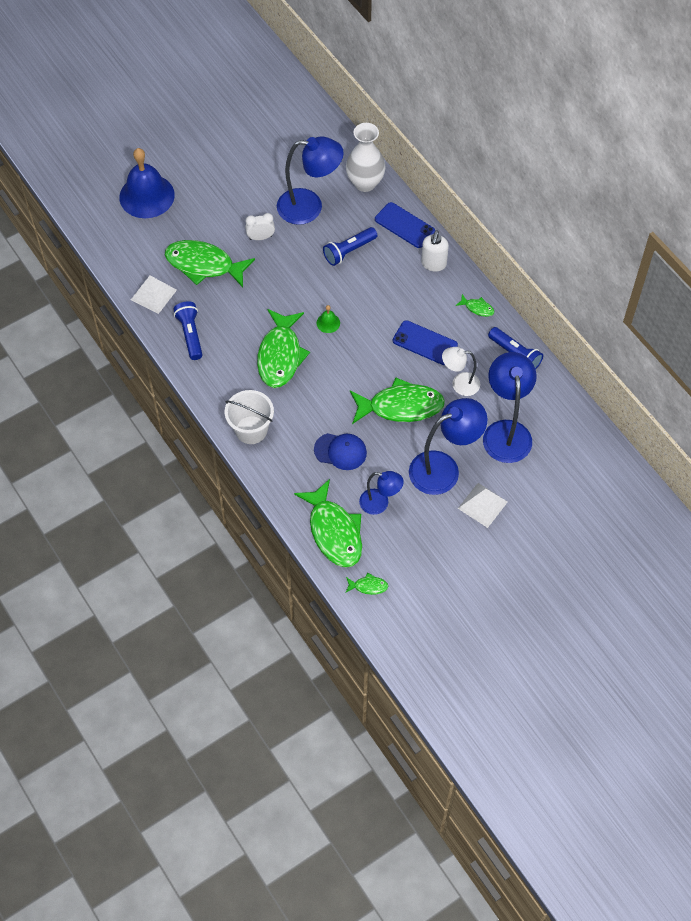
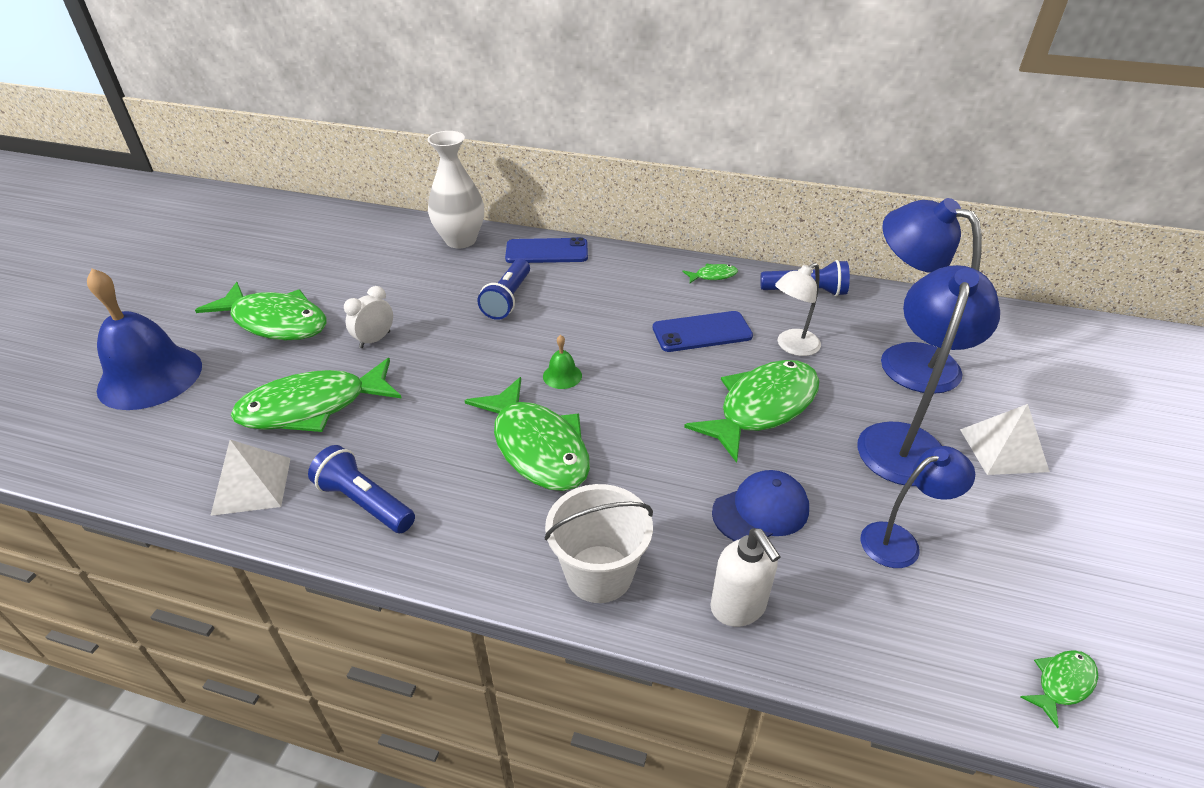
camera: 40 degrees left, 20 degrees down
blue lamp [277,136,344,225] -> none
green fish [294,479,362,568] -> green fish moved to [195,282,326,340]
white soap dispenser [421,231,449,272] -> white soap dispenser moved to [710,528,781,627]

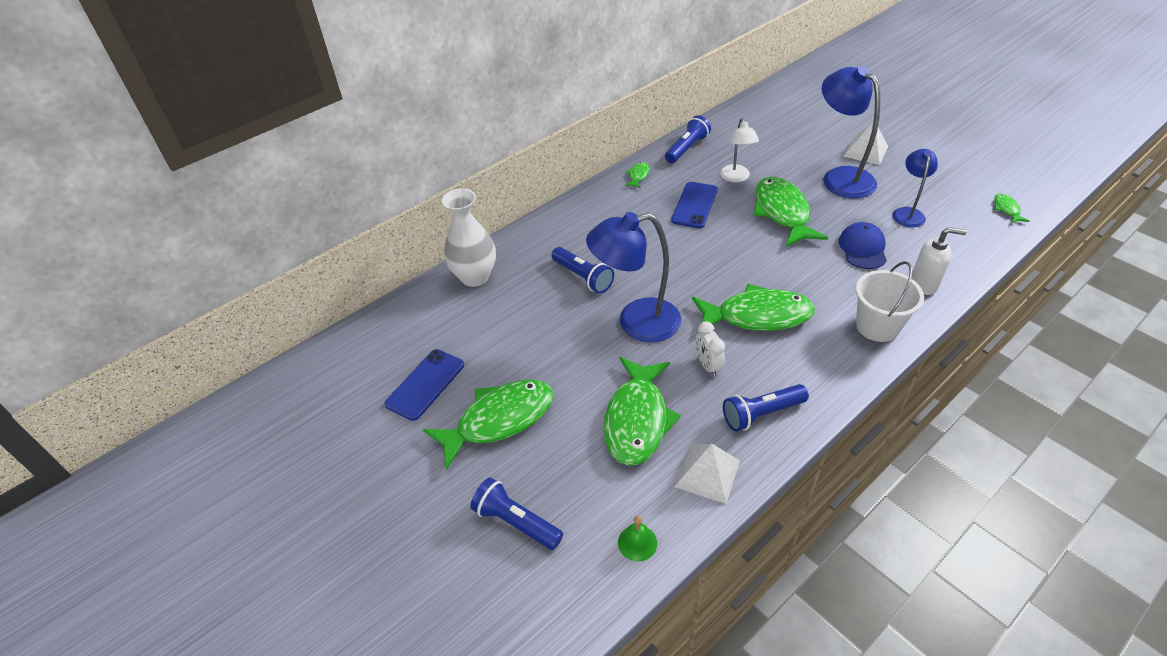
camera: 55 degrees left, 5 degrees up
blue bell [87,268,202,410] -> blue flashlight [470,477,563,550]
white clock [344,286,393,348] -> white clock moved to [696,321,725,377]
blue phone [505,237,588,263] -> blue phone moved to [385,349,464,421]
green bell [543,335,582,389] -> green bell moved to [618,516,657,561]
blue lamp [881,198,982,394] -> blue lamp moved to [586,212,682,343]

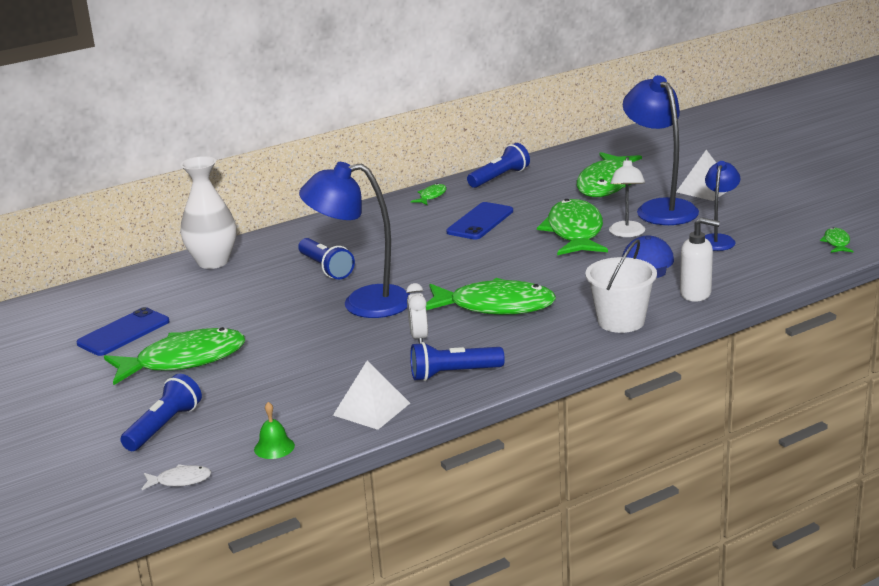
camera: 10 degrees right, 20 degrees down
blue flashlight [470,477,563,550] -> blue flashlight turned 75 degrees clockwise [120,374,202,451]
green fish [604,357,681,466] -> green fish moved to [576,152,642,197]
white lamp [720,118,759,182] -> white lamp moved to [609,157,645,237]
none -> white fish [142,464,212,490]

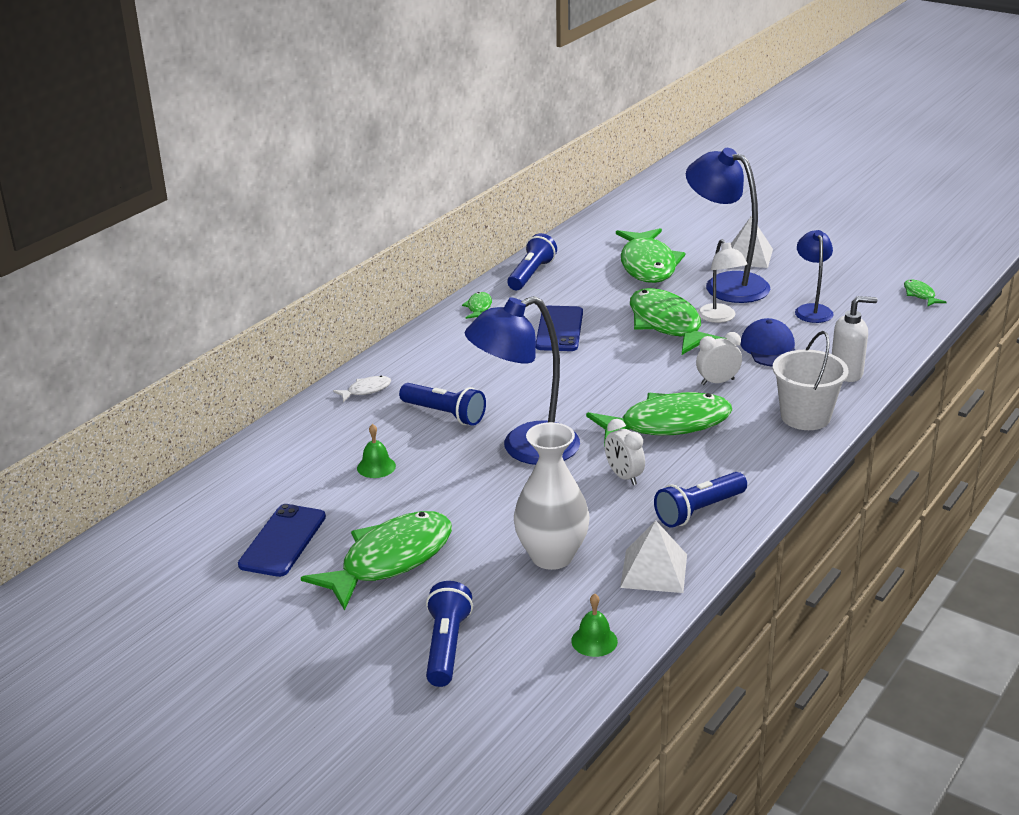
camera: 25 degrees left, 5 degrees up
white fish [142,464,212,490] -> white fish moved to [333,376,391,402]
white vase [180,156,236,269] -> white vase moved to [514,422,590,570]
none -> green bell [357,424,396,478]
none -> white clock [696,332,742,385]

